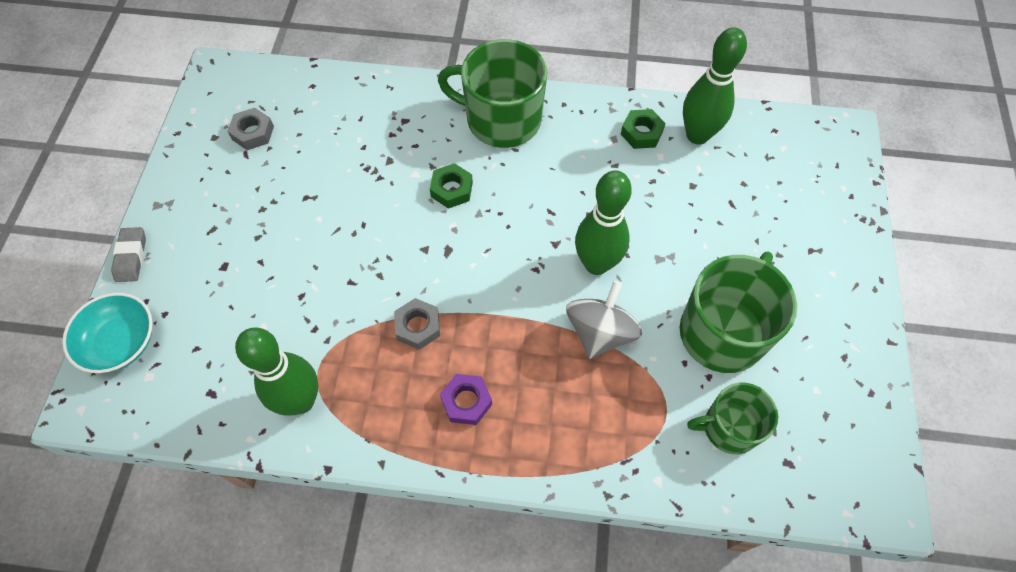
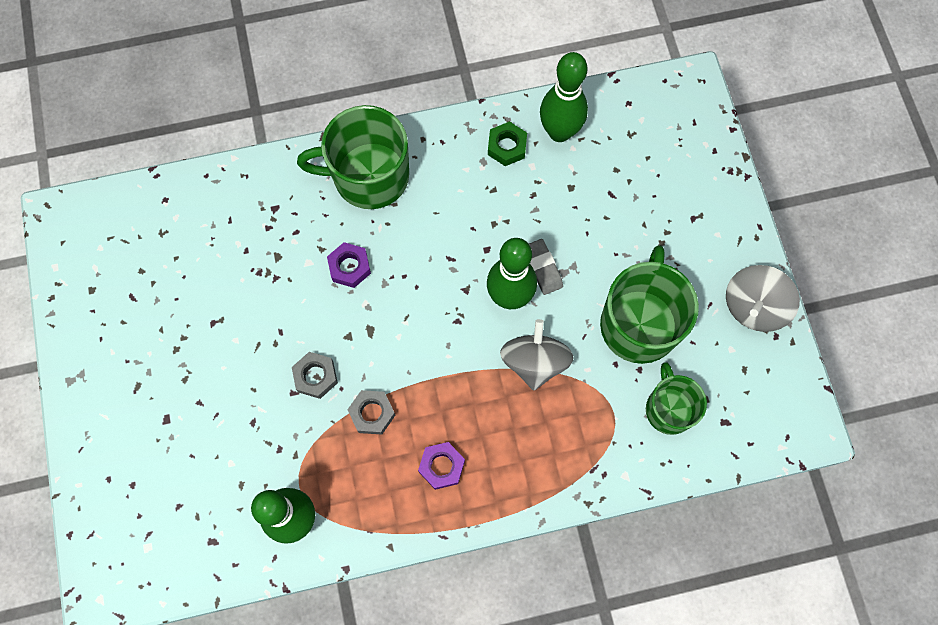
camera: 20 degrees left, 10 degrees up
turquoise bowl [62,293,153,373] -> none
grey eraser [111,227,146,282] -> grey eraser moved to [529,239,563,295]
grey nut [227,108,274,150] -> grey nut moved to [292,352,338,399]
green nut [430,163,473,209] -> purple nut [327,242,371,288]
green mug [687,383,778,454] -> green mug turned 105 degrees clockwise [646,362,707,435]
none -> grey spinning top [726,265,800,332]

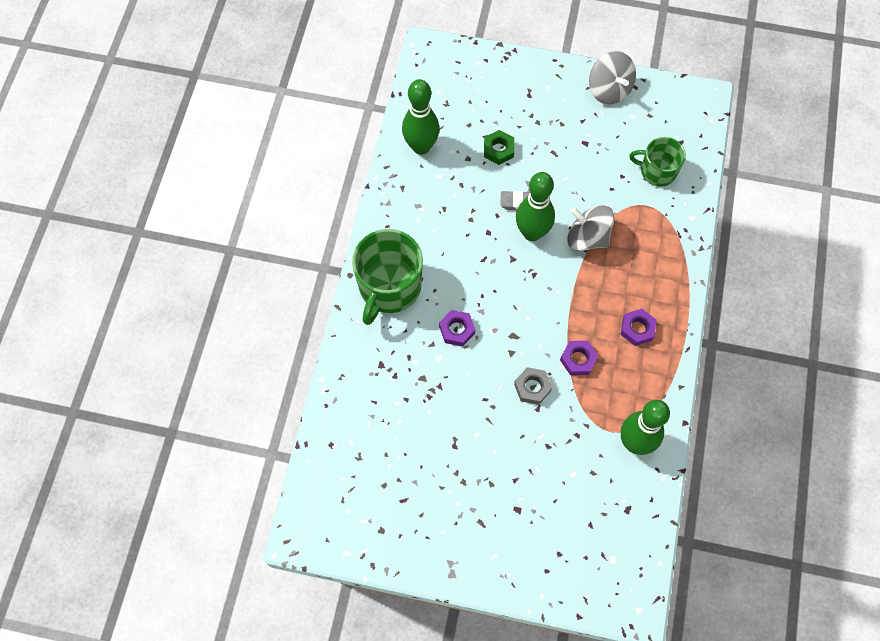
camera: 65 degrees left, 5 degrees down
grey nut [347,390,395,435] -> purple nut [560,341,598,375]
green nut [488,121,527,166] -> green nut moved to [484,130,514,165]
green mug [600,245,699,364] -> none

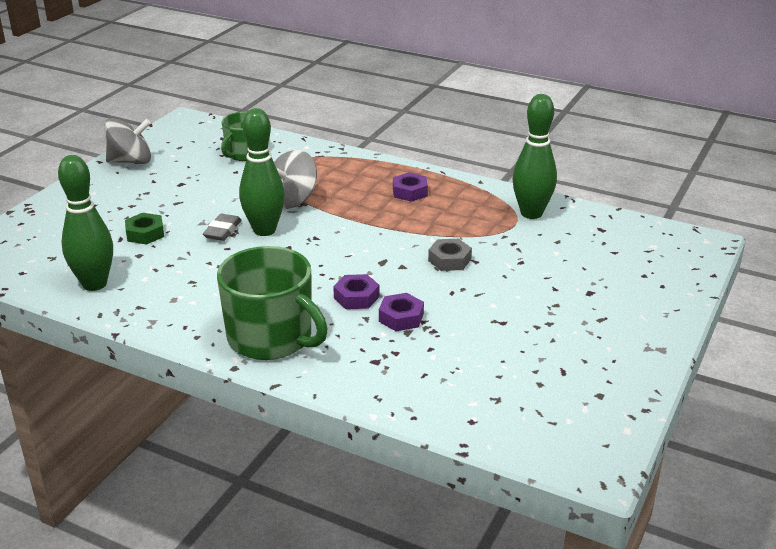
camera: 75 degrees left, 35 degrees down
purple nut [560,341,598,375] -> purple nut moved to [379,293,424,331]

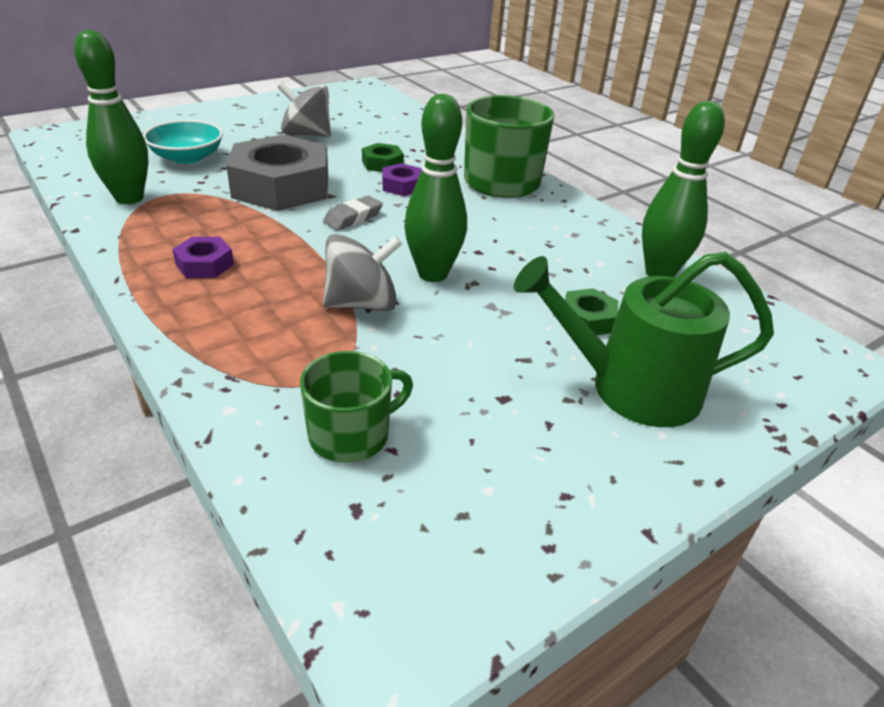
camera: 155 degrees left, 5 degrees up
grey spinning top [104,118,151,164] -> grey spinning top moved to [278,82,331,137]
grey eraser [203,214,242,241] -> grey eraser moved to [323,196,383,230]
purple nut [379,293,424,331] -> green nut [362,143,404,172]
grey nut [428,239,472,271] -> grey nut [226,134,328,211], size x2.27
none -> turquoise bowl [143,120,223,164]
none -> green watering can [514,252,774,427]

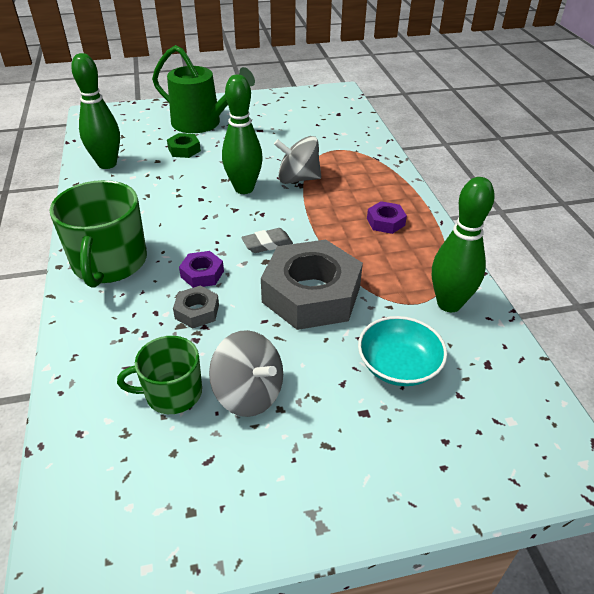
camera: 155 degrees left, 5 degrees up
green mug [300,351,413,463] -> green mug moved to [117,336,202,414]
green nut [362,143,404,172] -> grey nut [173,286,219,329]

